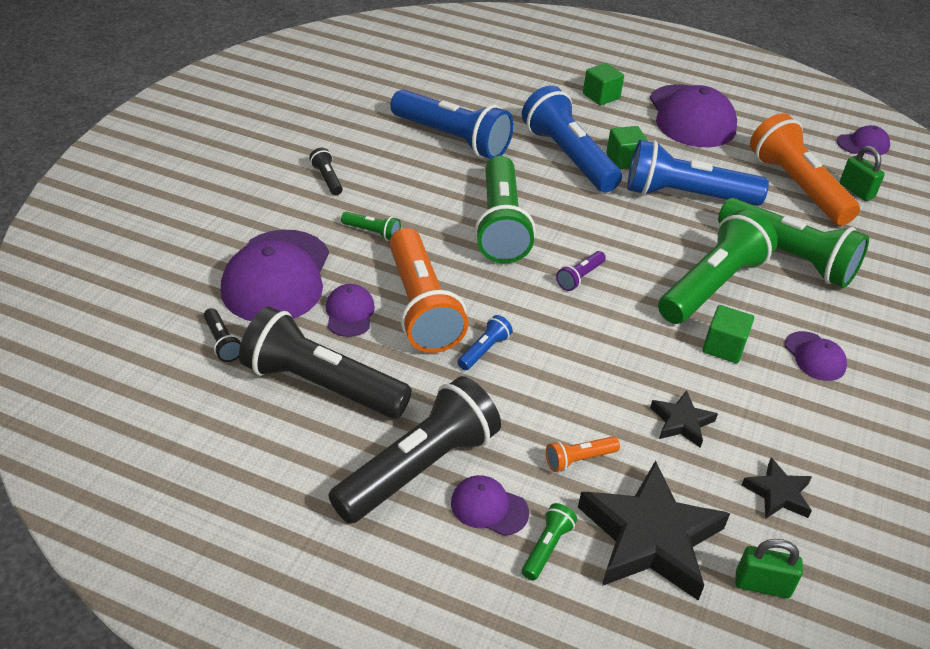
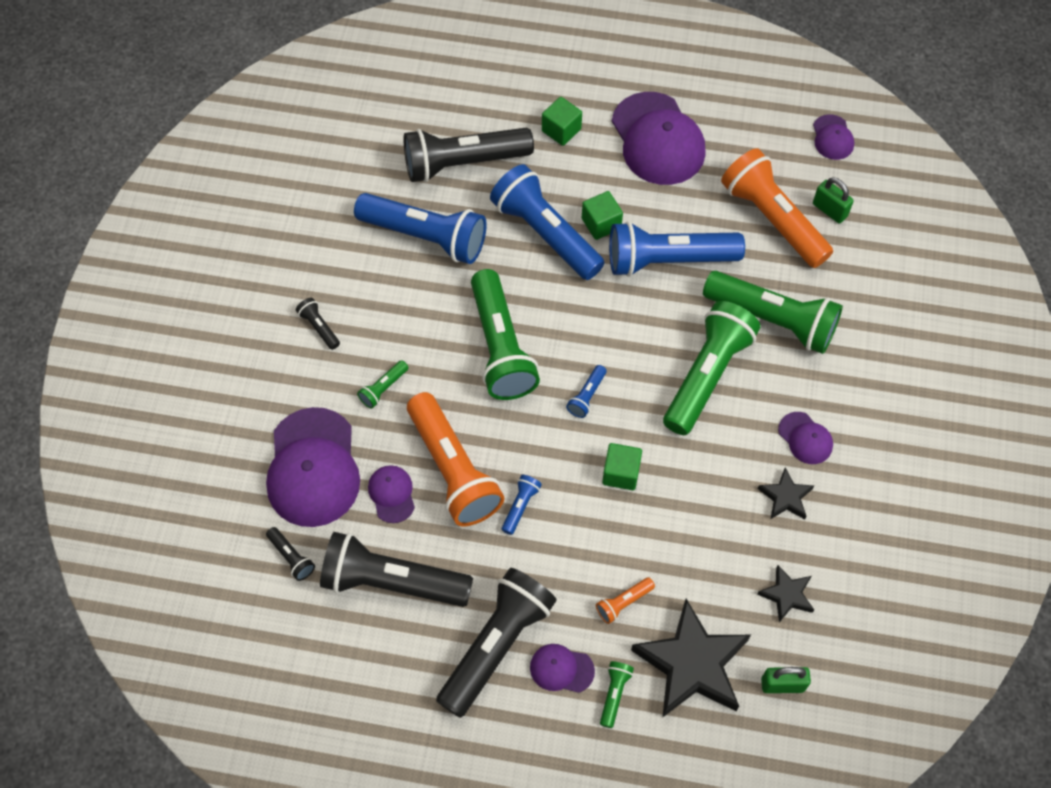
camera: 10 degrees left, 20 degrees up
green flashlight [341,212,401,241] -> green flashlight turned 120 degrees clockwise [357,360,409,409]
purple flashlight [556,251,606,291] -> blue flashlight [566,365,607,418]
black star [650,390,718,448] -> black star moved to [758,467,814,519]
green cube [703,305,754,363] -> green cube moved to [602,443,642,490]
purple cap [837,125,890,155] -> purple cap turned 105 degrees clockwise [813,114,854,160]
none -> black flashlight [404,128,534,182]

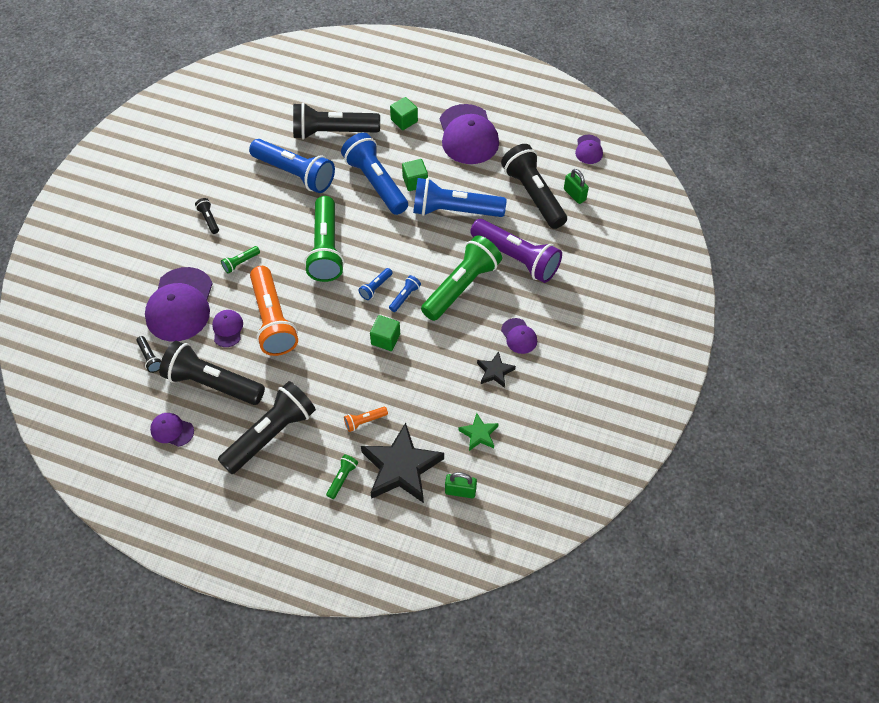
camera: 10 degrees right, 5 degrees down
blue flashlight [502,475,542,535] -> blue flashlight moved to [389,275,421,312]
purple cap [530,644,595,693] -> purple cap moved to [150,413,194,447]
green flashlight [703,271,843,354] -> purple flashlight [470,219,562,283]
orange flashlight [721,148,833,268] -> black flashlight [501,144,567,229]
black star [757,565,814,622] -> green star [458,413,499,451]

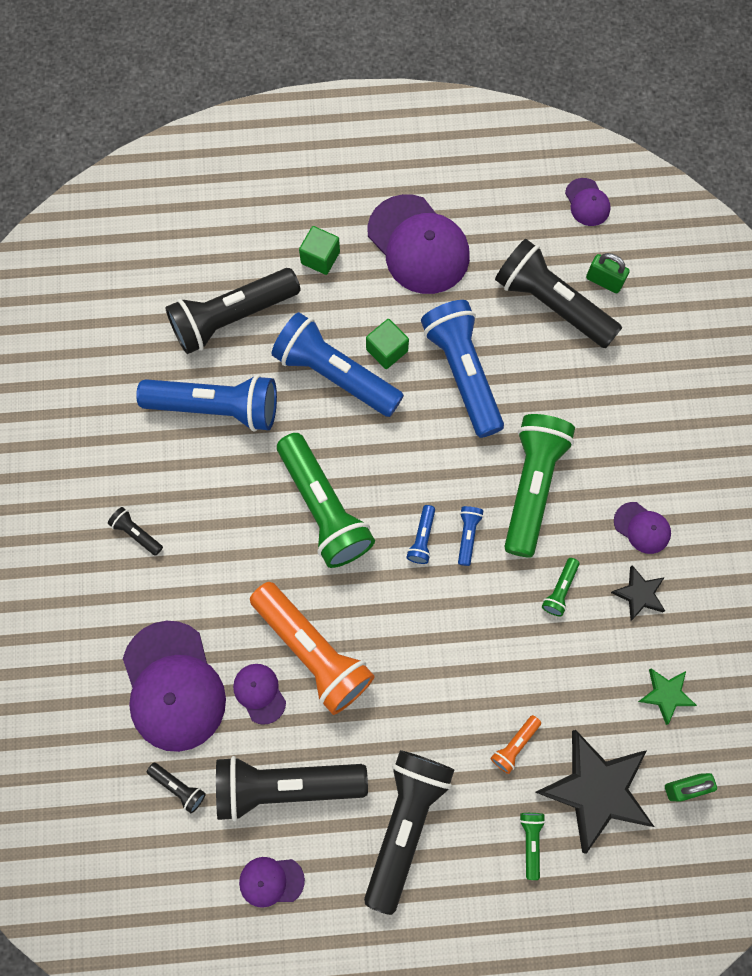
camera: 25 degrees left, 15 degrees up
green flashlight [221,246,260,274] -> green flashlight moved to [542,558,579,616]
green cube [370,315,400,351] -> none
blue flashlight [413,178,507,217] -> blue flashlight turned 90 degrees clockwise [421,300,504,438]
purple flashlight [470,219,562,283] -> none

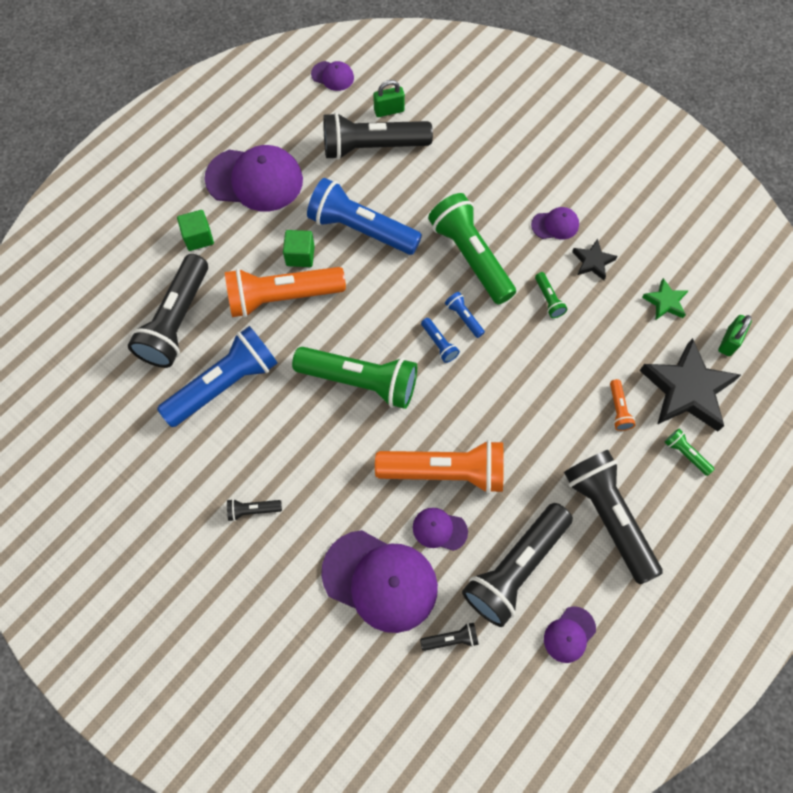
camera: 45 degrees left, 5 degrees down
blue flashlight [271,312,404,417] -> orange flashlight [225,267,346,317]

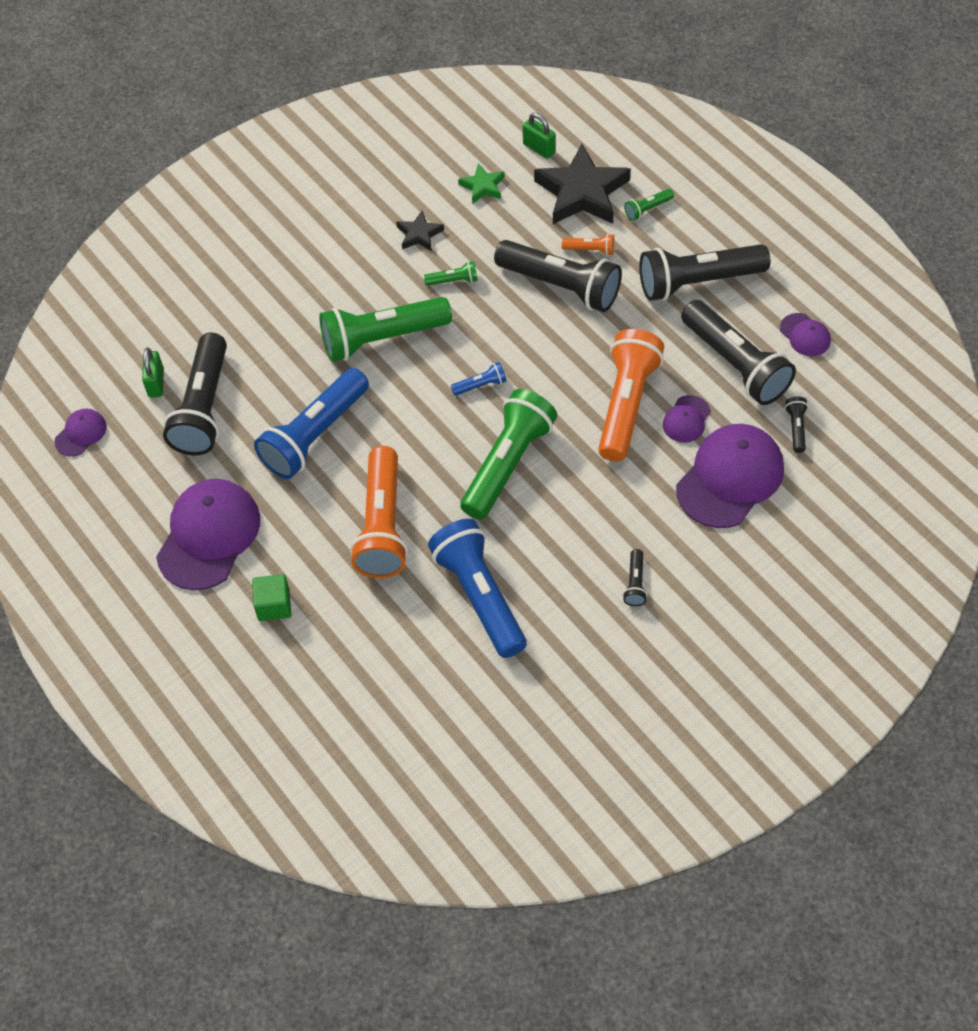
camera: 75 degrees left, 10 degrees down
black flashlight [128,254,208,368] -> black flashlight moved to [494,240,622,312]
green cube [283,230,315,267] -> none
blue flashlight [445,292,485,338] -> none
purple cap [531,207,579,239] -> none

